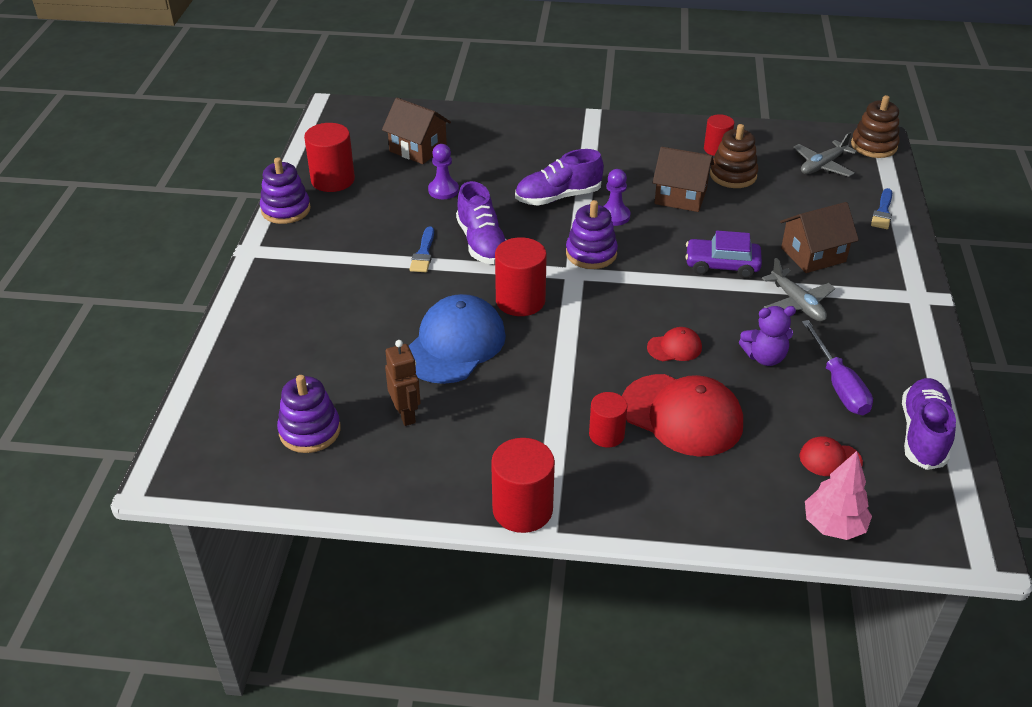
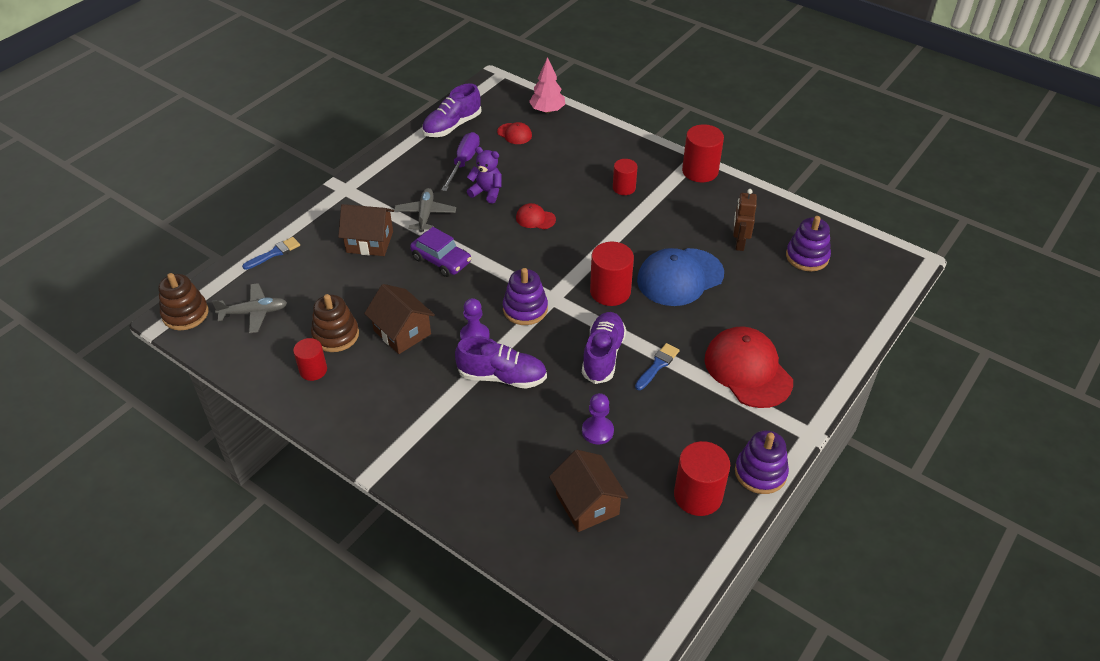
camera: 150 degrees left, 5 degrees up
red cap [622,374,743,457] -> red cap moved to [704,326,793,408]

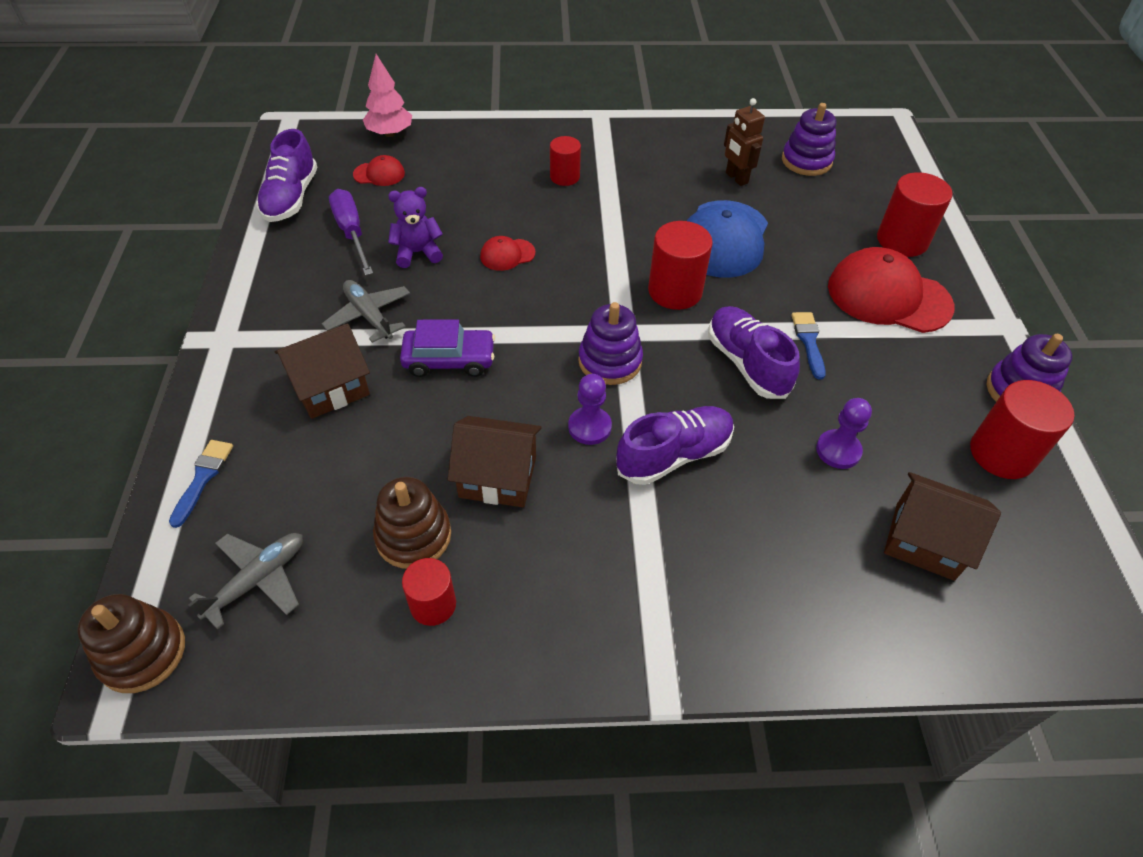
camera: 40 degrees left, 5 degrees up
red cylinder [682,124,724,182] -> red cylinder moved to [877,172,953,257]

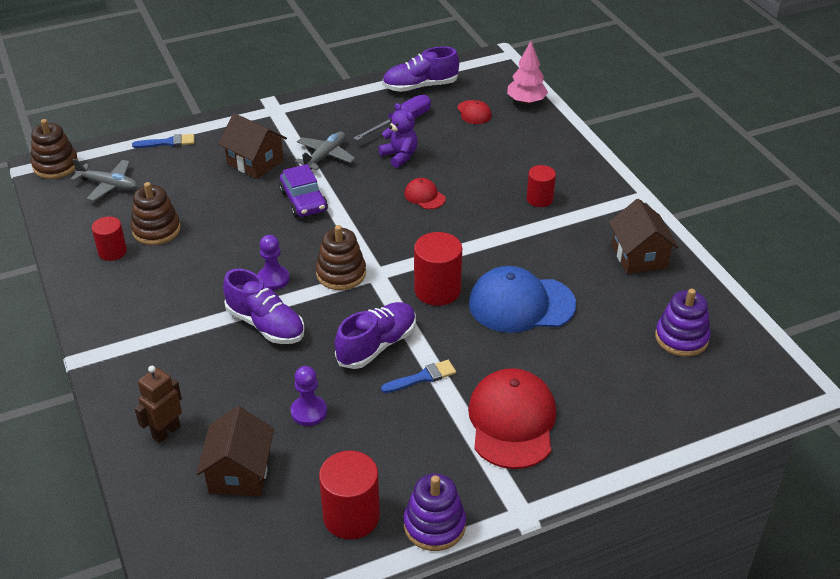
camera: 70 degrees right, 10 degrees down
brown house [448,416,542,507] -> brown house moved to [609,199,679,274]
purple stacking toy [578,302,643,385] -> brown stacking toy [316,225,366,290]
brown robot [724,98,765,186] -> brown robot moved to [135,366,182,443]
red cylinder [877,172,953,257] -> none

